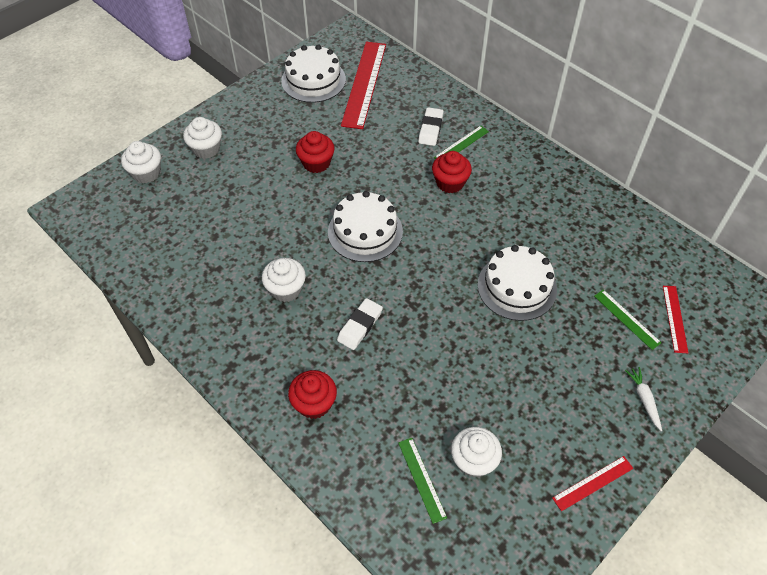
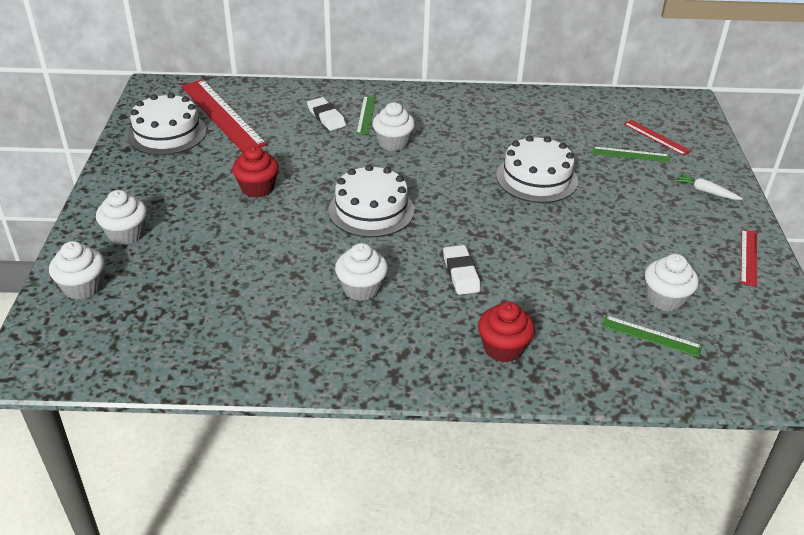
camera: 45 degrees left, 15 degrees down
red cupcake [432,151,472,193] -> white cupcake [373,102,415,151]

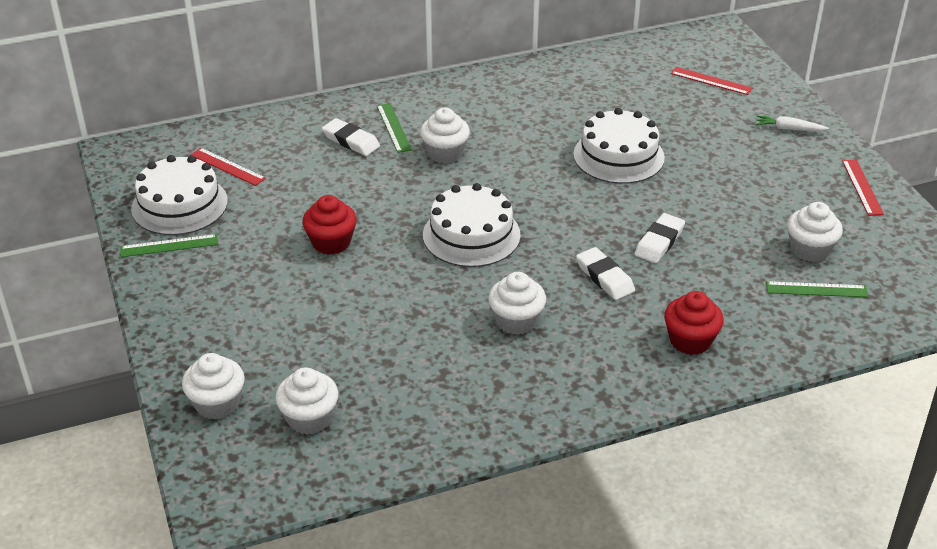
camera: 20 degrees left, 0 degrees up
white cupcake [96,190,147,245] -> white cupcake moved to [275,367,338,435]
red ruler [181,80,267,153] -> red ruler [190,148,266,186], size x0.50
green ruler [593,146,670,162] -> green ruler moved to [120,234,218,257]
none -> white eraser [635,213,685,263]

